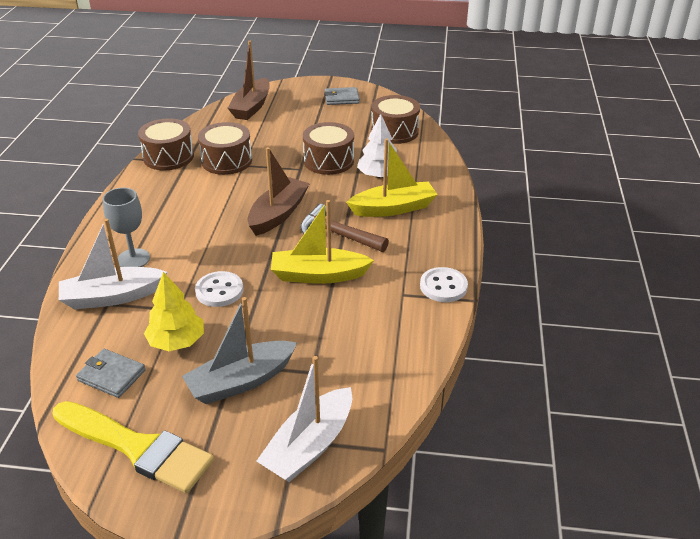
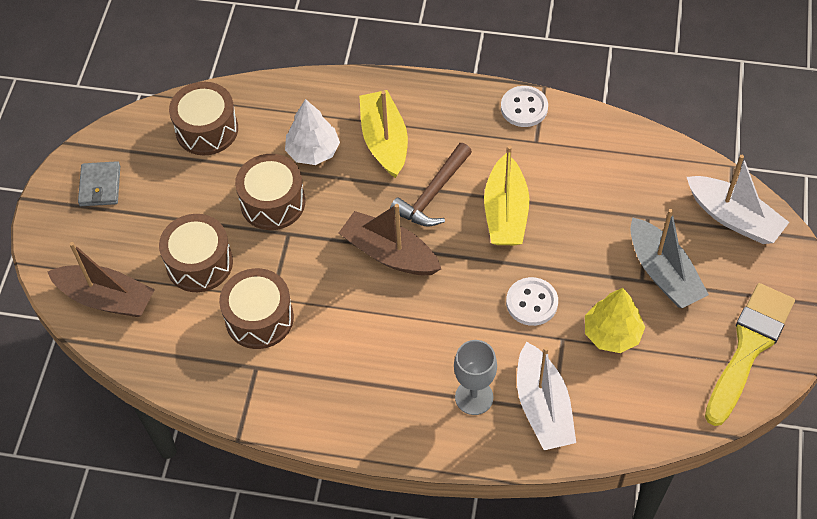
camera: 85 degrees left, 20 degrees up
grey wallet [76,349,146,398] -> none
brown drum [138,118,194,170] -> brown drum moved to [159,214,233,292]

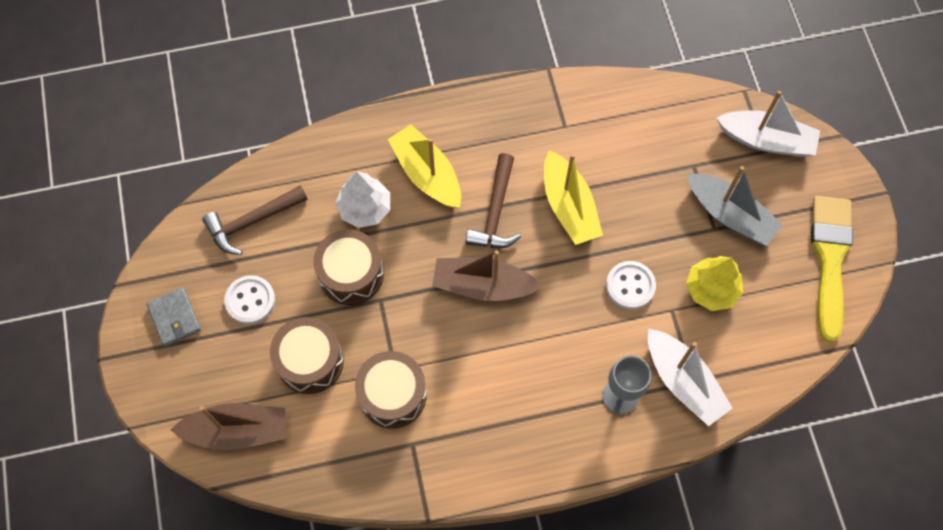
camera: 25 degrees left, 10 degrees up
brown drum [169,82,238,155] -> brown hammer [202,185,308,255]
white button [501,86,548,127] -> white button moved to [224,275,275,324]

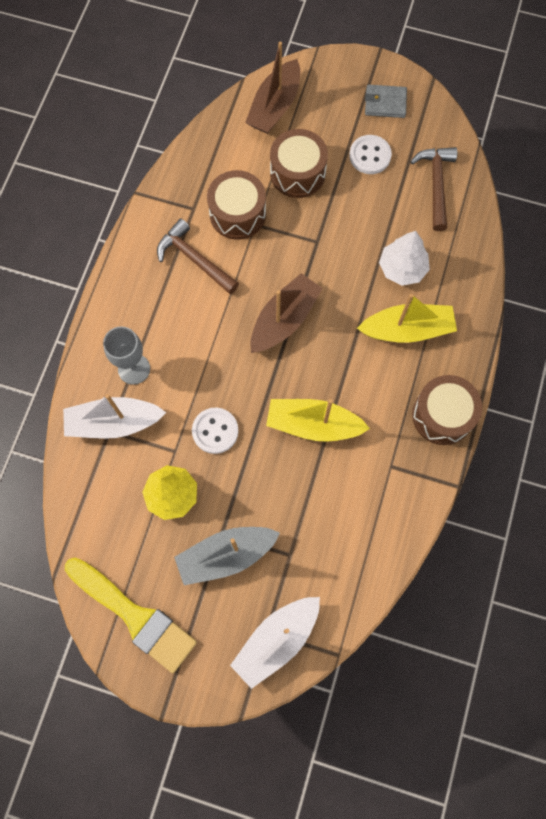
camera: 120 degrees right, 5 degrees up
brown drum [313,229,384,305] -> brown drum moved to [412,375,482,445]
brown hammer [465,153,521,248] -> brown hammer moved to [157,219,239,294]

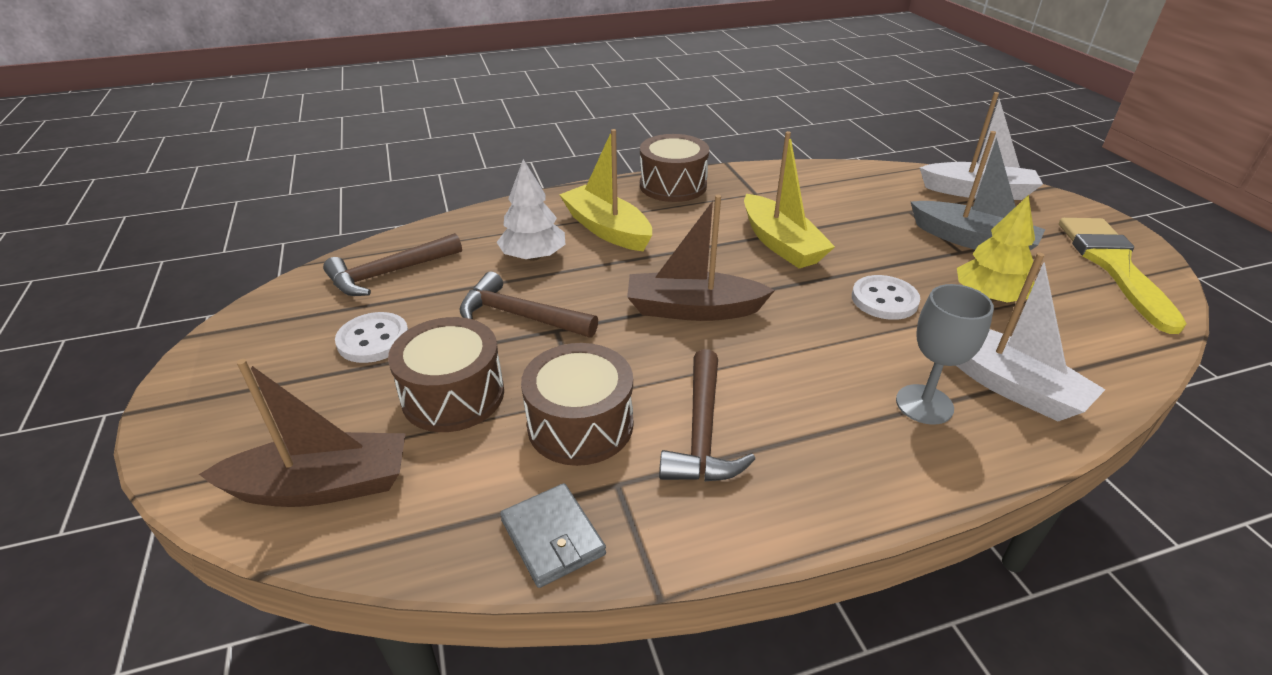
camera: 125 degrees left, 35 degrees down
grey wallet [365,84,407,118] -> grey wallet moved to [500,483,606,588]
none -> brown hammer [459,271,598,338]

